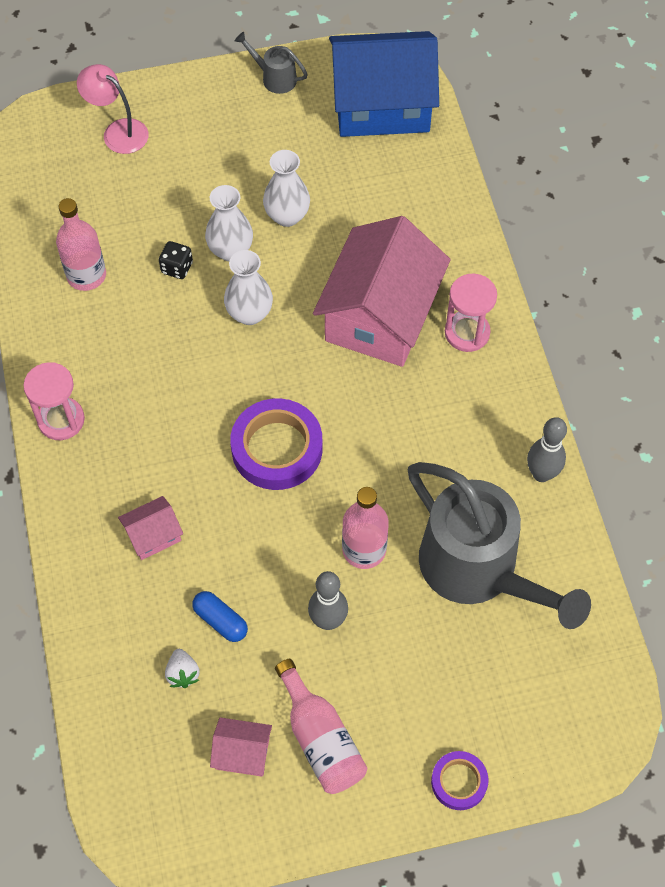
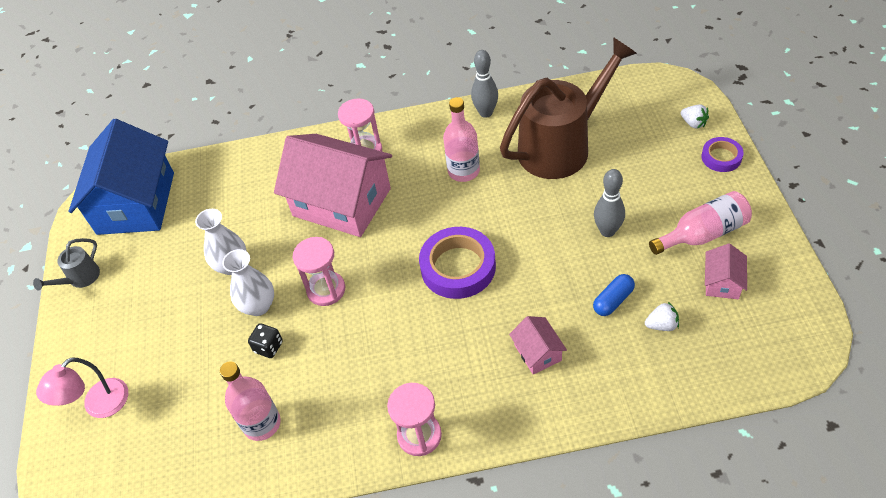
camera: 80 degrees left, 10 degrees down
white vase [224,250,273,325] -> pink hourglass [293,237,345,306]
pink bottle [342,487,389,569] -> pink bottle moved to [443,97,480,182]
grey watering can [408,462,591,629] -> brown watering can [500,37,637,179]
none -> white strawberry [680,104,709,129]

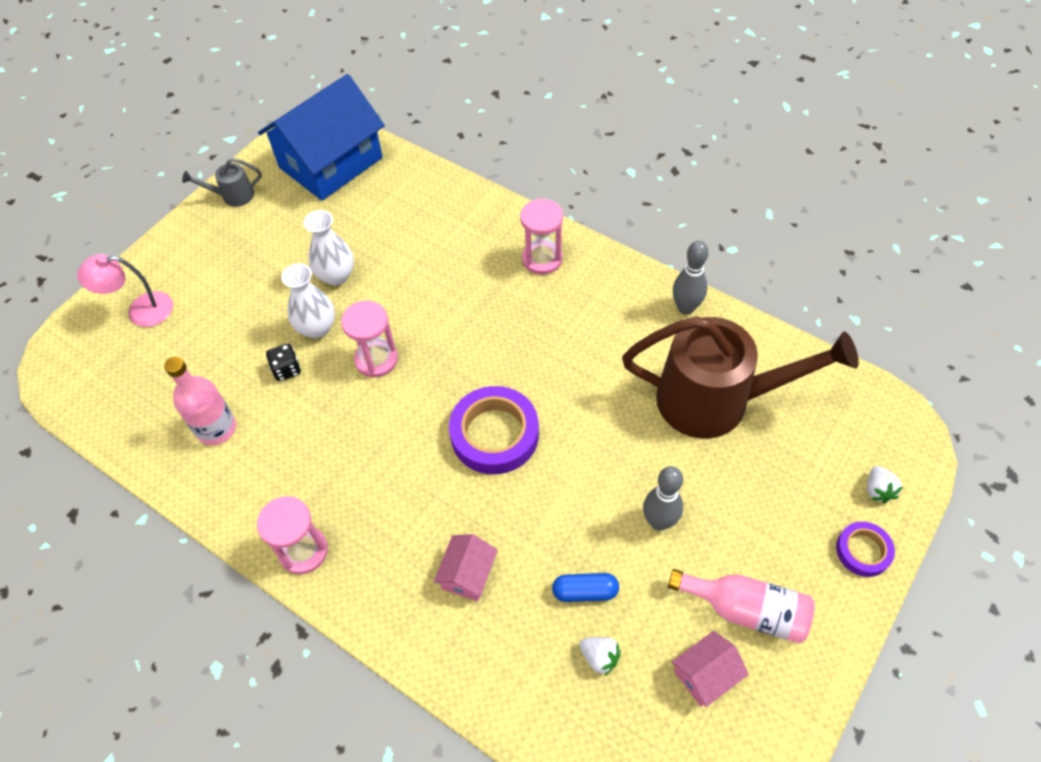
camera: 40 degrees right, 5 degrees up
pink house [274,134,392,237] -> none
pink bottle [443,97,480,182] -> none

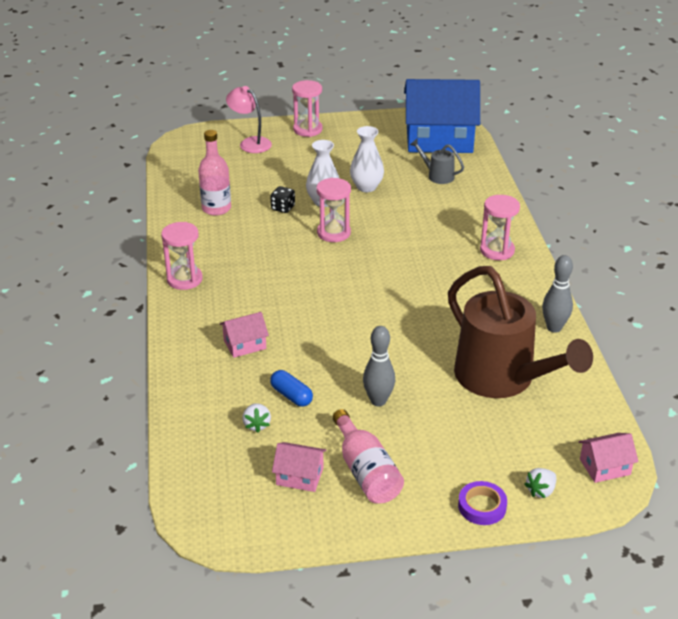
camera: 45 degrees right, 20 degrees down
grey watering can [182,158,262,207] -> grey watering can moved to [410,139,464,184]
purple tape [449,386,539,474] -> none
none -> pink hourglass [292,80,323,137]
none -> pink house [579,433,639,483]

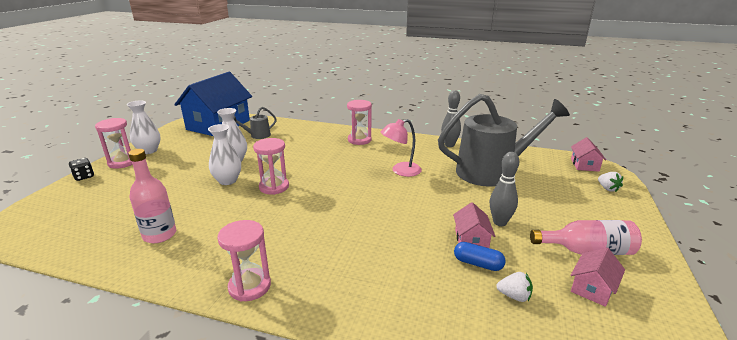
camera: 65 degrees left, 10 degrees down
pink house [219,312,269,358] -> pink house moved to [453,202,495,248]
pink lamp [226,86,272,153] -> pink lamp moved to [381,119,422,177]
black dice [270,186,295,213] -> black dice moved to [69,158,94,181]
blue capsule [270,370,313,407] -> blue capsule turned 45 degrees clockwise [454,242,506,271]
brown watering can [448,266,593,398] -> grey watering can [438,94,570,187]
purple tape [458,481,507,525] -> none
none -> white vase [127,100,161,154]

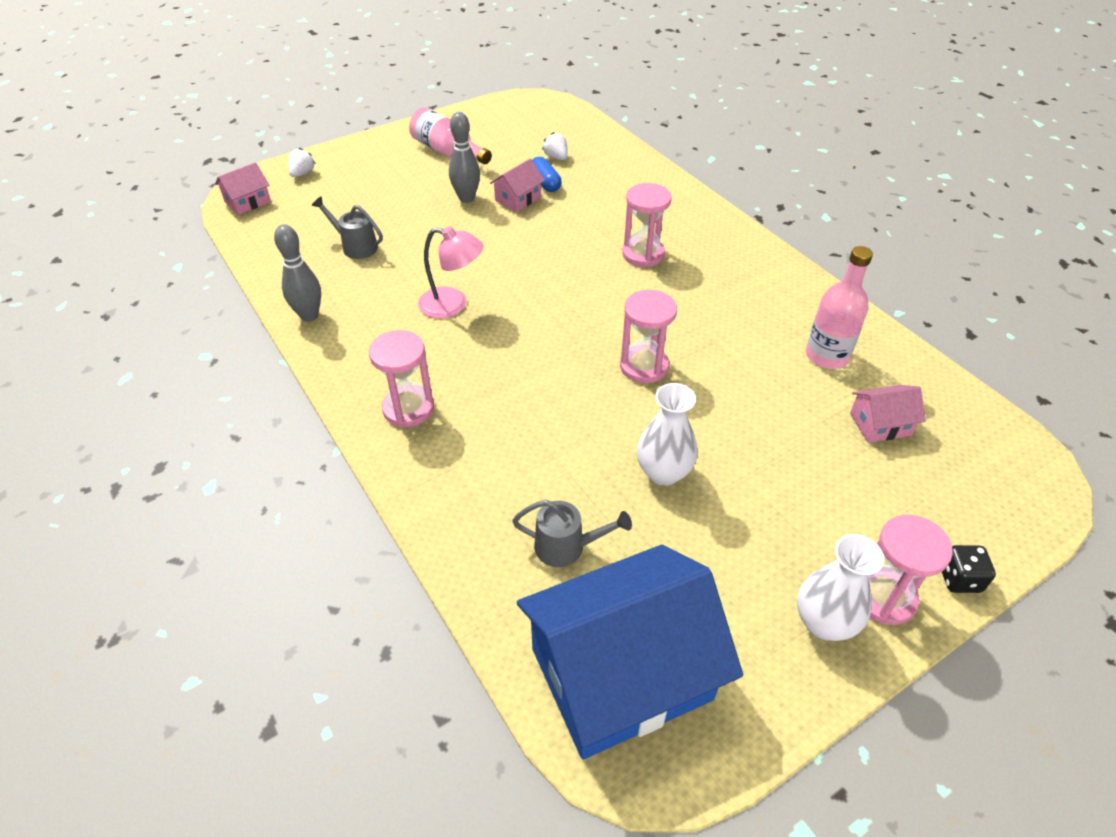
camera: 140 degrees left, 20 degrees up
white vase [208,124,241,185] -> none
pink hourglass [217,220,271,302] -> pink hourglass moved to [622,183,672,267]
grey watering can [438,94,570,187] -> grey watering can [311,196,383,259], size x0.42
pink house [571,248,625,307] -> pink house moved to [850,385,926,443]

